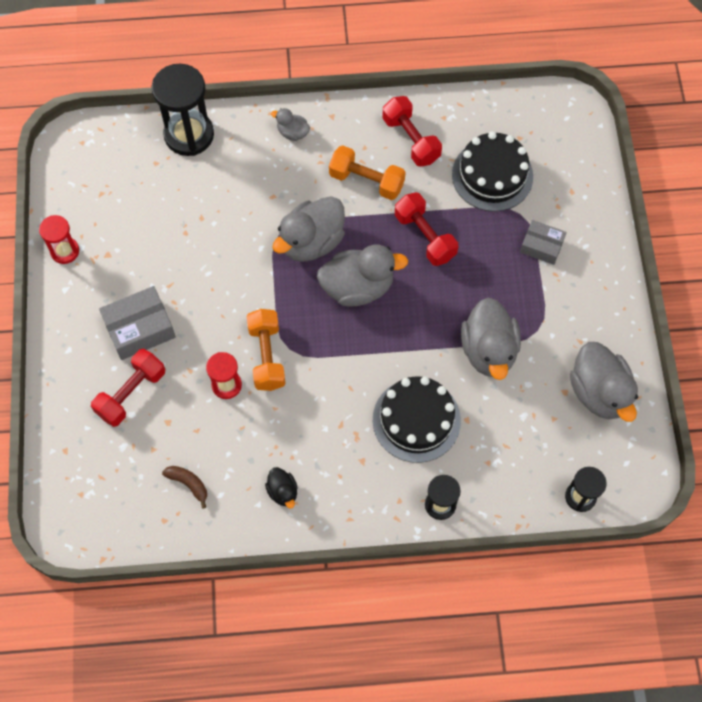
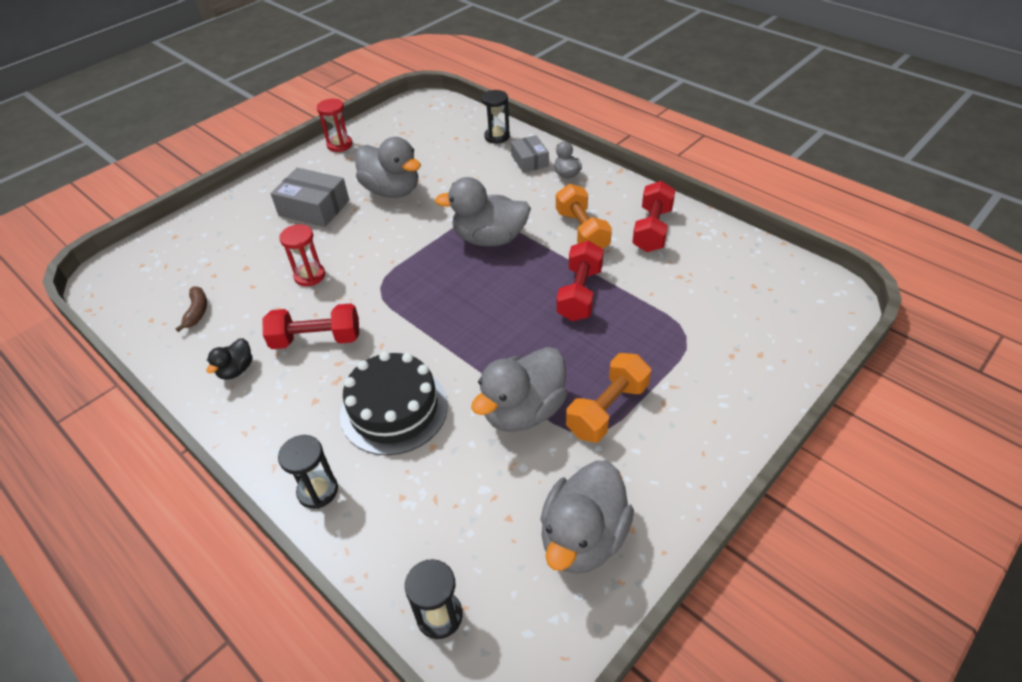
camera: 50 degrees right, 20 degrees down
red dumbbell [91,349,165,427] -> red dumbbell moved to [263,303,359,349]
black hourglass [152,63,214,156] -> black hourglass [481,90,510,144], size x0.55
orange dumbbell [247,309,286,391] -> orange dumbbell moved to [566,353,651,443]
grey duck [317,245,408,307] -> grey duck moved to [355,137,421,198]
black cake [452,131,533,212] -> none
grey box [520,220,566,265] -> grey box moved to [511,135,549,173]

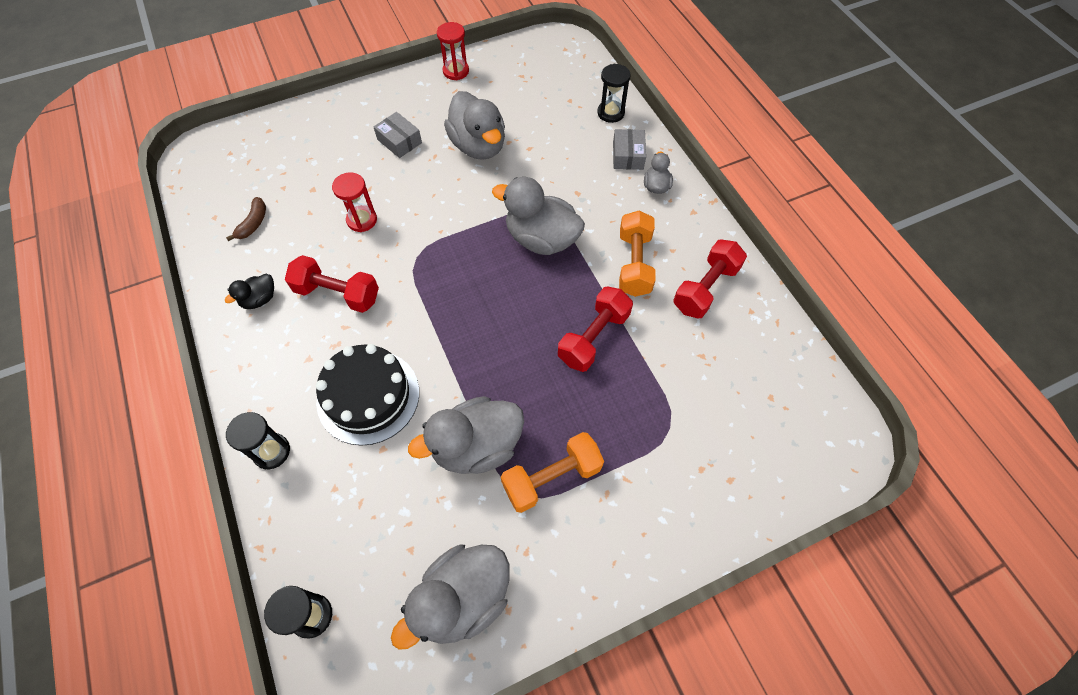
camera: 20 degrees right, 15 degrees up
grey box [271,167,349,227] -> grey box [374,112,422,158], size x0.64

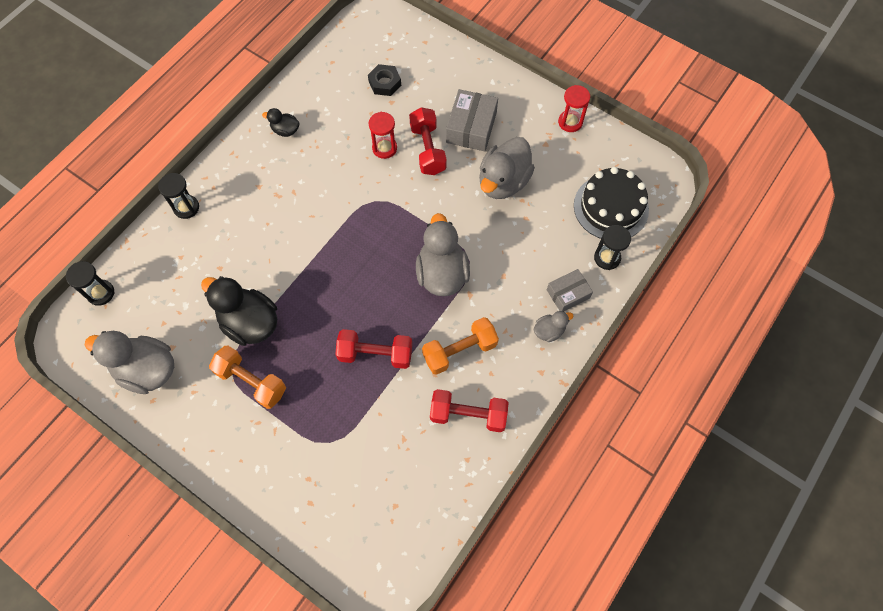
camera: 60 degrees right, 5 degrees up
brown banana [226,197,266,241] -> none
red dumbbell [285,255,379,313] -> red dumbbell moved to [409,107,447,175]
black cake [316,344,419,446] -> black cake moved to [574,167,649,239]
grey box [374,112,422,158] -> grey box [446,89,498,152], size x1.57
grey duck [408,396,524,474] -> black duck [201,276,277,346]
none -> black nut [368,64,401,96]

